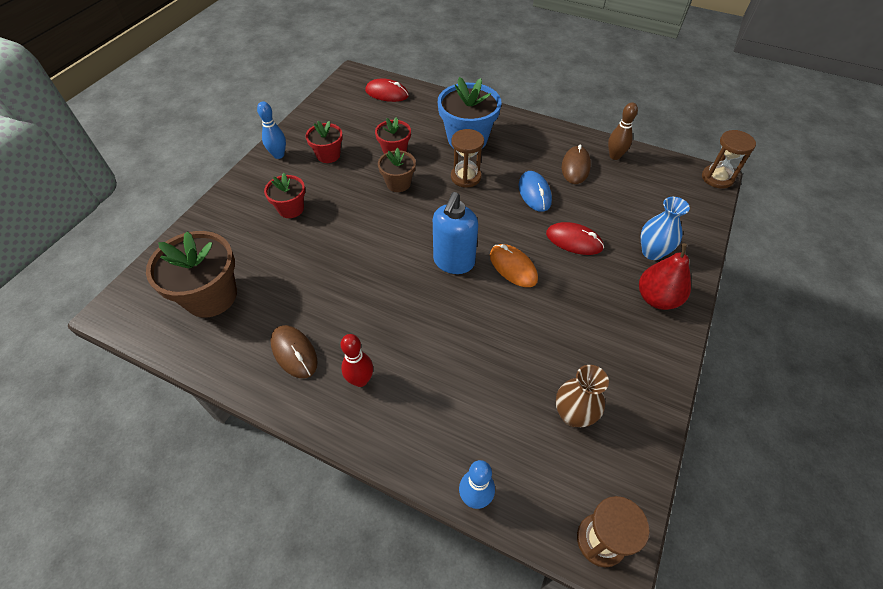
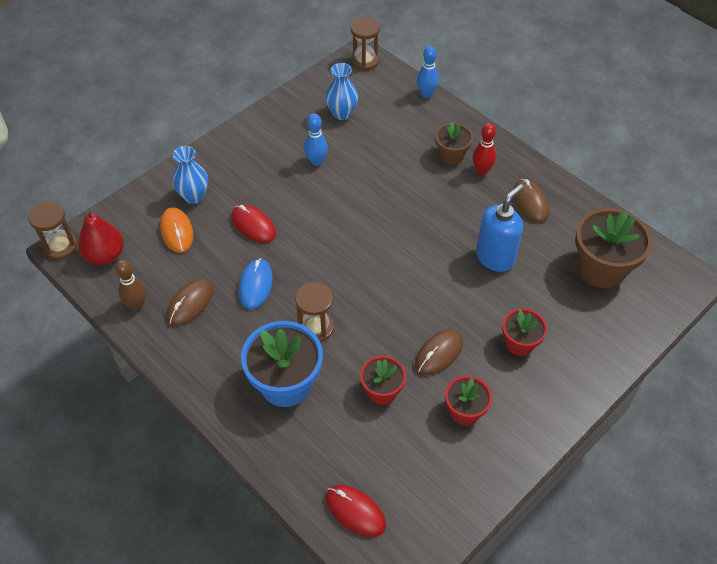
camera: 160 degrees left, 0 degrees up
blue bowling pin [257,101,286,159] -> blue bowling pin moved to [304,113,328,166]
brown flower pot [378,148,416,192] -> brown flower pot moved to [435,122,473,165]
blue soap dispenser [433,192,478,274] -> blue soap dispenser moved to [476,184,524,272]
orange mouse [490,244,538,287] -> orange mouse moved to [160,207,193,253]
brown vase [556,365,609,427] -> blue vase [325,63,358,120]
red pear [639,243,691,310] -> red pear moved to [78,210,124,265]
none -> brown mouse [415,329,463,376]

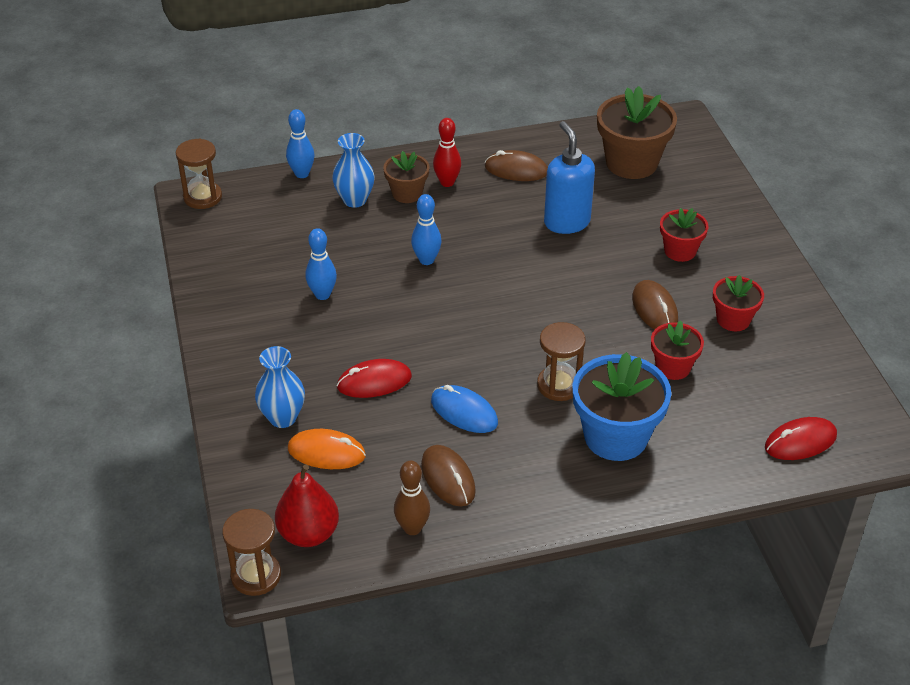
camera: 60 degrees left, 10 degrees down
blue vase [325,63,358,120] -> blue vase moved to [332,133,375,208]
none -> blue bowling pin [411,194,442,265]

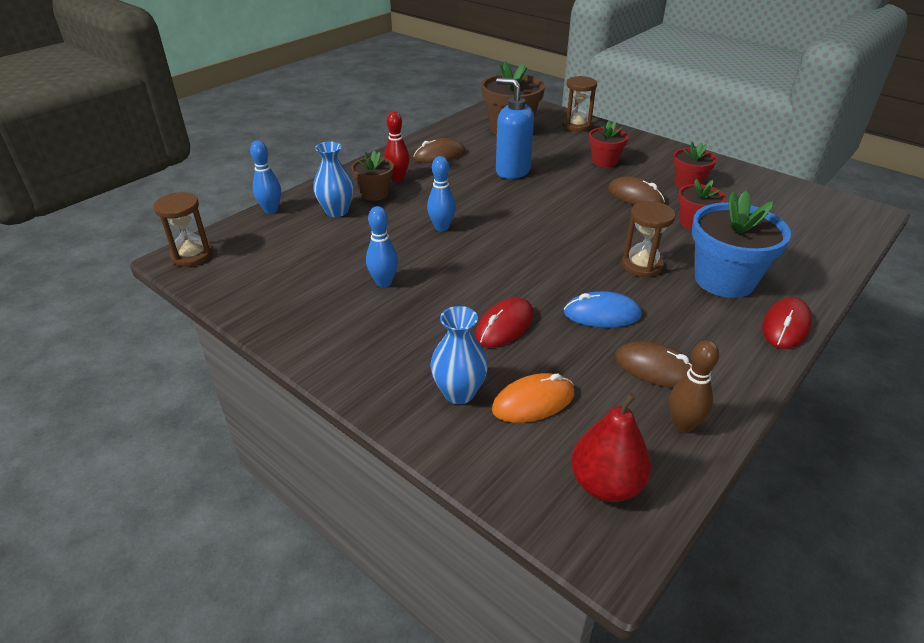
camera: 35 degrees left, 5 degrees down
brown hourglass [222,509,281,596] -> brown hourglass moved to [562,76,597,131]
red mouse [765,417,837,460] -> red mouse moved to [762,297,812,349]

